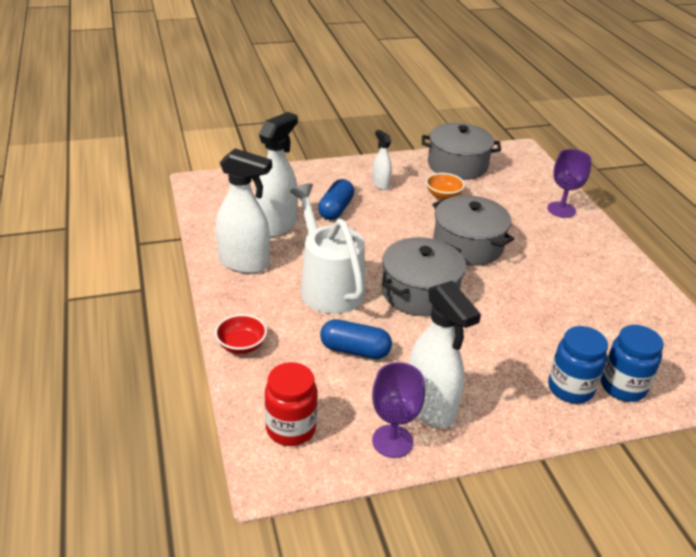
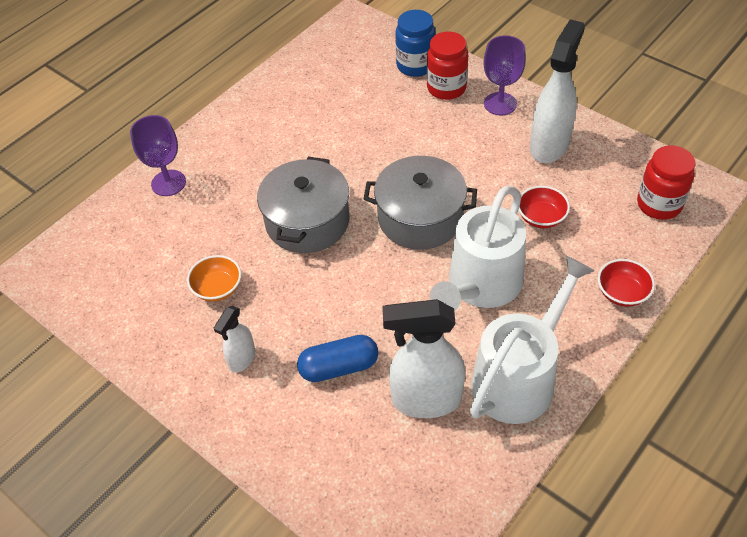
camera: 120 degrees left, 15 degrees up
white spray bottle [216,148,272,274] -> white watering can [470,256,595,424]
blue capsule [320,319,392,359] -> red bowl [518,186,570,228]
purple goblet [372,362,425,458] -> purple goblet moved to [484,35,526,116]
grey pot [422,123,501,180] -> none
blue jar [548,326,608,404] -> red jar [427,32,468,100]

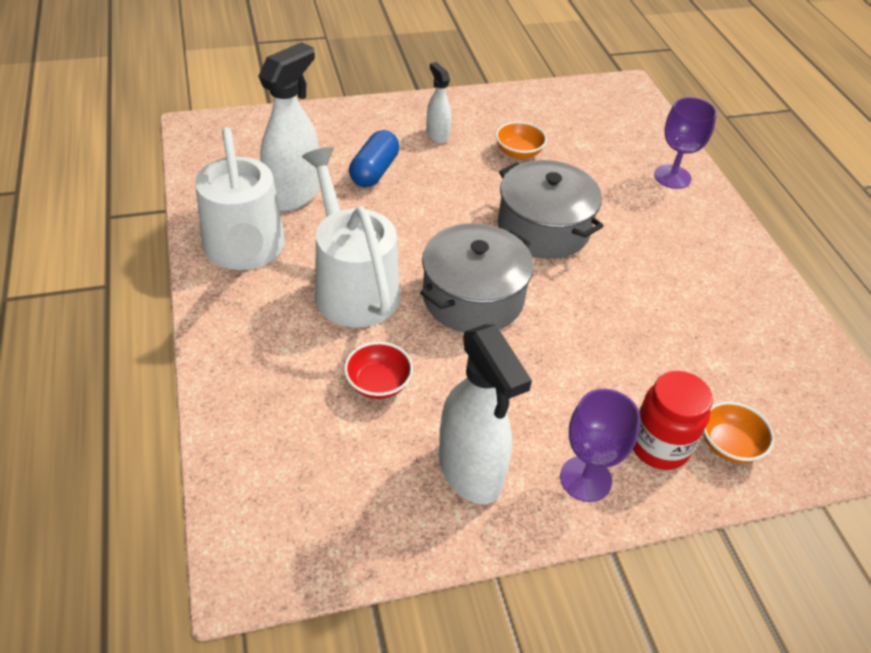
camera: 120 degrees right, 5 degrees down
blue jar [395,10,436,77] -> orange bowl [703,401,774,463]
red bowl [598,259,655,307] -> none
red jar [637,145,695,220] -> none

